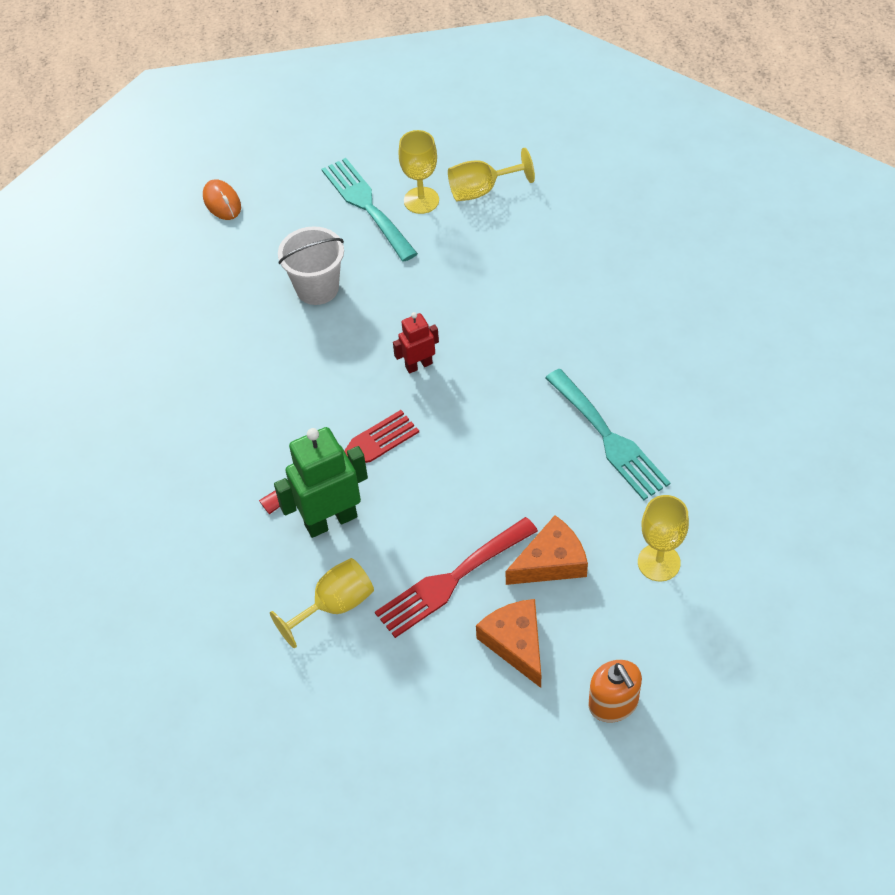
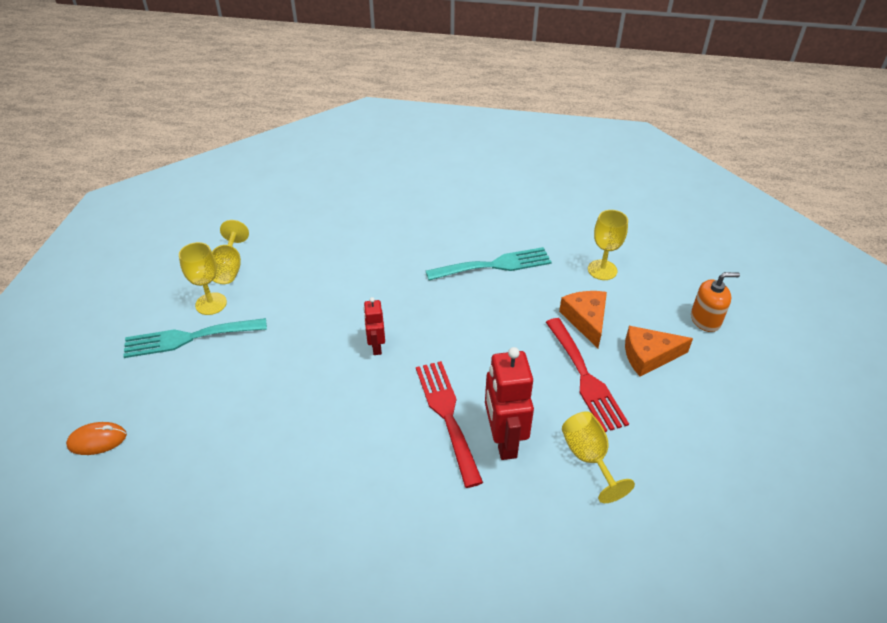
camera: 75 degrees left, 10 degrees down
green robot [274,427,368,538] -> red robot [485,347,534,460]
white bucket [278,226,344,305] -> none

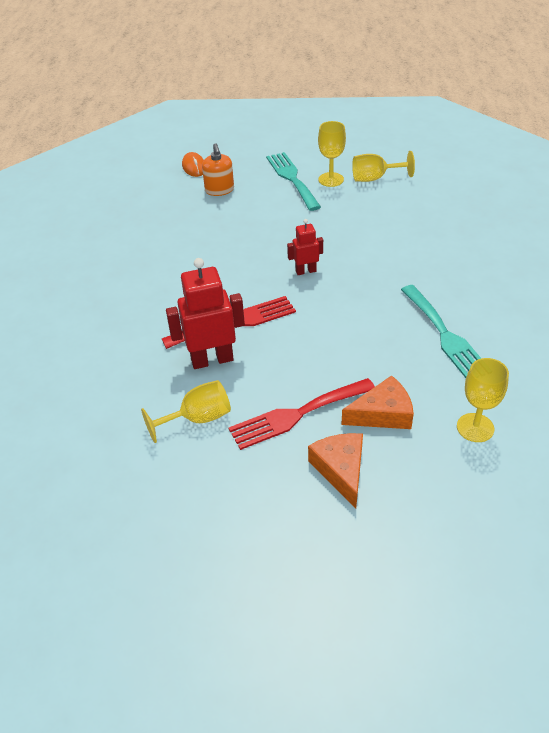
camera: 85 degrees right, 0 degrees up
orange soap dispenser [691,272,740,332] -> orange soap dispenser moved to [202,143,234,196]

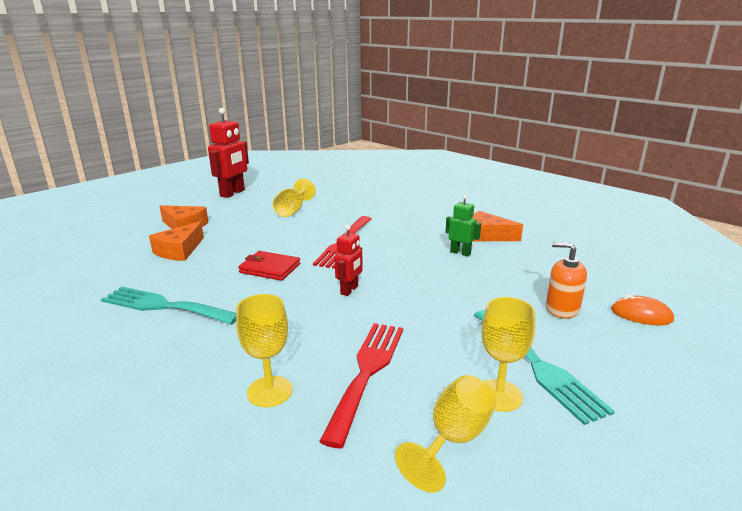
camera: 130 degrees right, 20 degrees down
red robot [166,258,245,369] -> red robot moved to [208,108,249,198]
red fork [229,378,375,450] -> red fork moved to [319,323,403,448]
turquoise fork [266,152,321,211] -> turquoise fork turned 45 degrees clockwise [474,310,615,425]
yellow goblet [457,358,509,442] -> yellow goblet moved to [236,294,293,407]
none -> red wallet [238,251,300,281]
none -> green robot [445,195,481,256]
none -> orange cheese [472,211,523,241]

